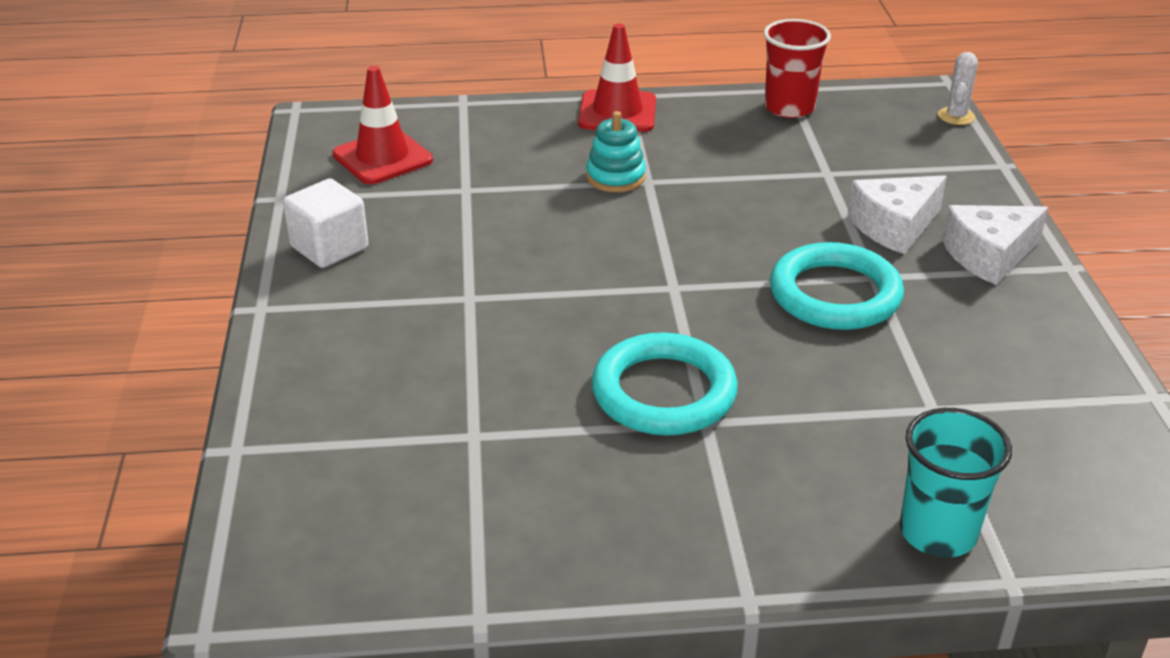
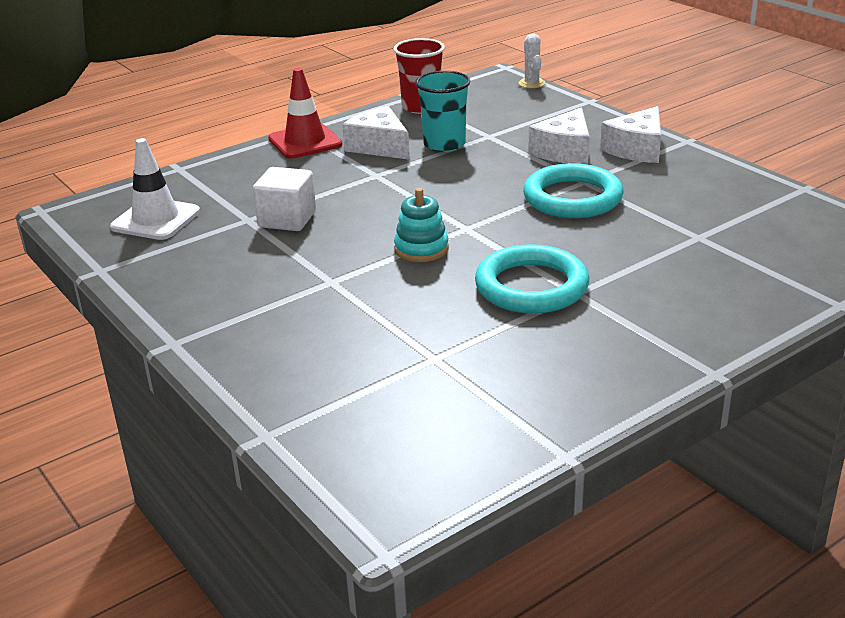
camera: 30 degrees left, 5 degrees down
white cube [283,179,368,268] -> white cube moved to [253,167,316,231]
red traffic cone [332,66,433,184] -> white traffic cone [110,138,200,240]
turquoise stacking toy [586,111,646,192] -> turquoise stacking toy moved to [394,188,449,262]
turquoise cup [900,408,1012,557] -> turquoise cup moved to [415,71,470,152]
none -> white cheese [342,106,410,160]

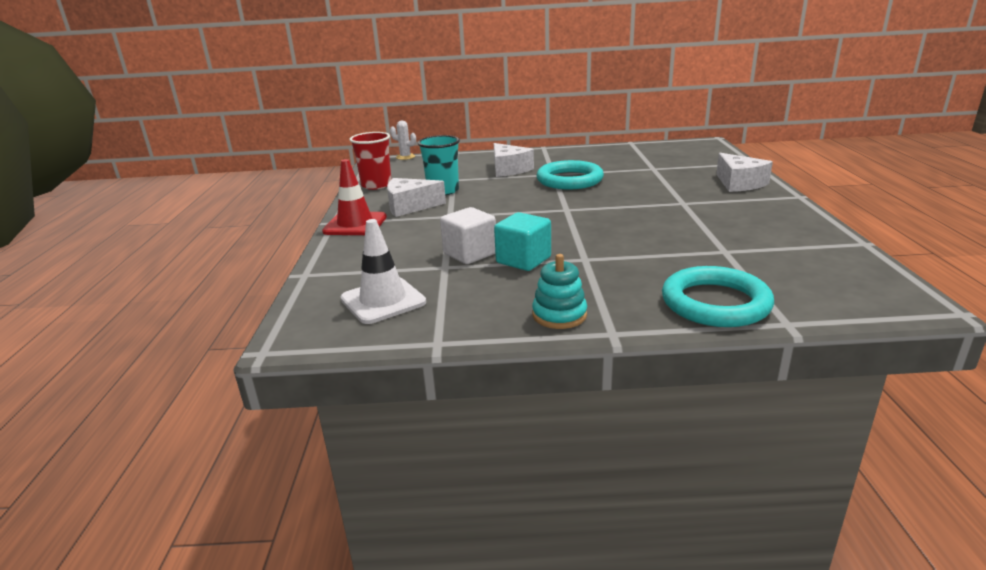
camera: 55 degrees left, 5 degrees down
turquoise stacking toy [394,188,449,262] -> turquoise stacking toy moved to [532,254,587,329]
turquoise ring [475,244,589,314] -> turquoise ring moved to [662,266,774,327]
white cheese [600,106,661,163] -> white cheese moved to [716,153,773,192]
none -> turquoise cube [494,212,551,271]

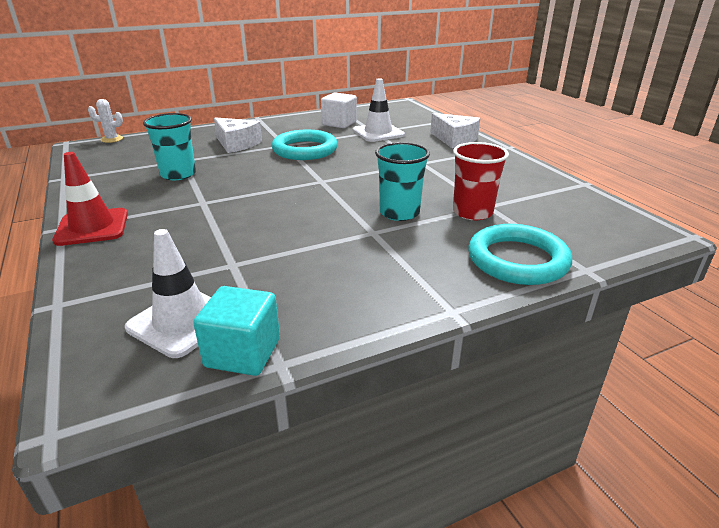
camera: 25 degrees left, 5 degrees up
red cup [349,132,391,190] -> red cup moved to [453,142,509,220]
white cheese [387,178,446,217] -> none
white cube [440,207,496,264] -> white cube moved to [321,92,357,128]
turquoise cube [494,212,551,271] -> turquoise cube moved to [193,286,280,376]
turquoise stacking toy [532,254,587,329] -> none
none -> white traffic cone [353,78,405,142]
none -> turquoise cup [375,142,430,221]

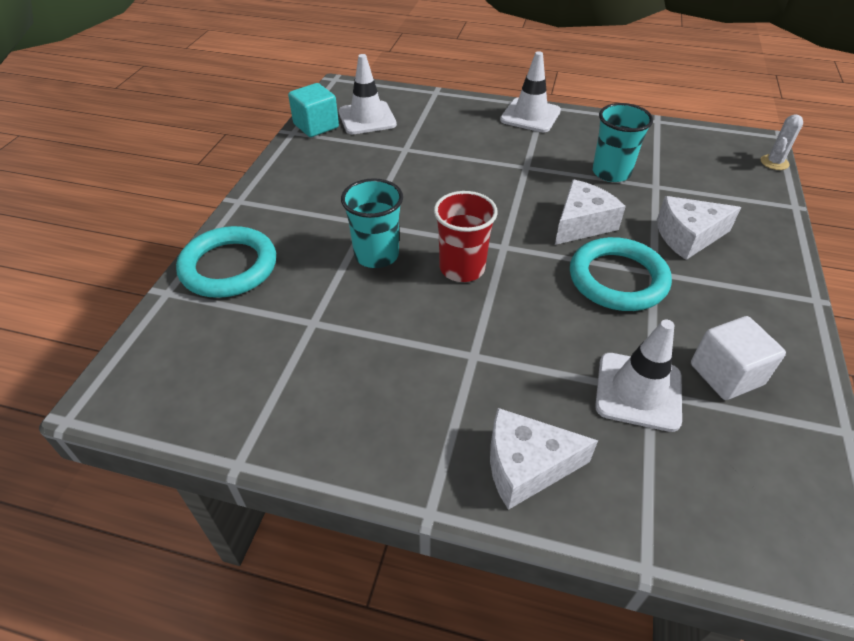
camera: 130 degrees right, 15 degrees up
red traffic cone [52,152,128,246] -> white traffic cone [500,51,561,132]
red cup [453,142,509,220] -> red cup moved to [434,191,498,282]
none -> white cheese [555,179,626,245]

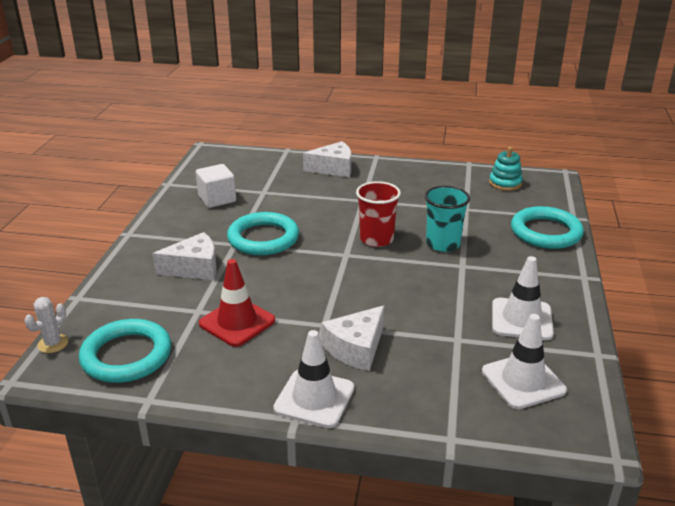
camera: 175 degrees right, 15 degrees down
turquoise cube [288,83,339,137] -> none
white cheese [555,179,626,245] -> white cheese moved to [321,306,384,371]
turquoise cup [592,103,653,182] -> red traffic cone [199,259,275,347]
white traffic cone [595,320,682,432] -> white traffic cone moved to [492,256,554,340]
none -> turquoise ring [79,319,171,383]
none -> turquoise stacking toy [489,147,523,191]

